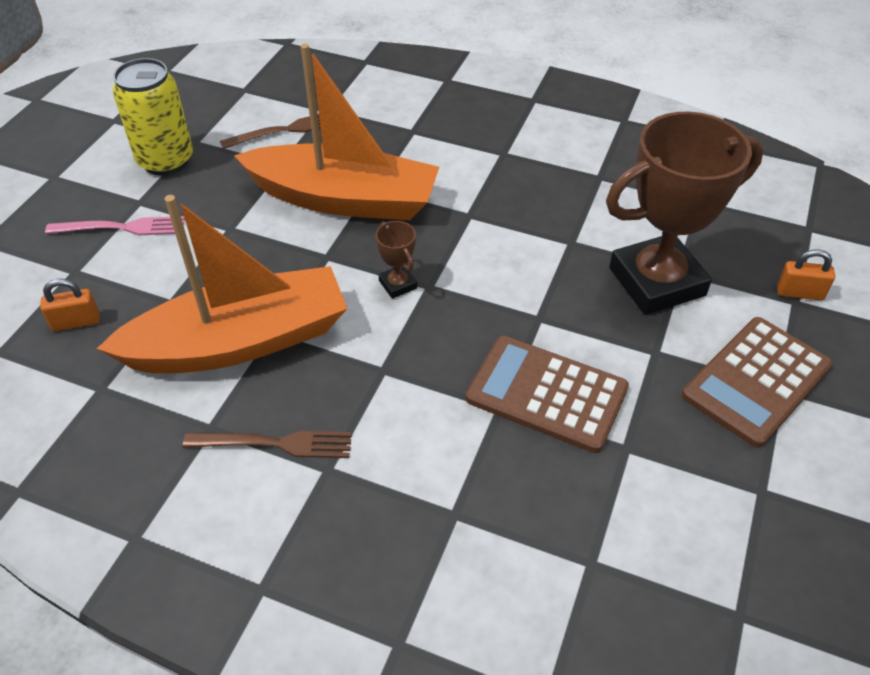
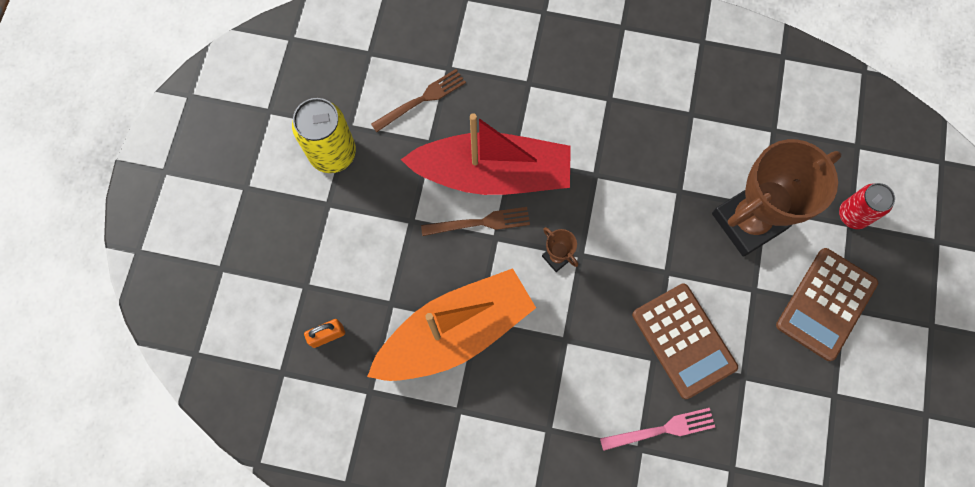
camera: 10 degrees left, 25 degrees up
pink fork [45,216,185,235] -> pink fork moved to [600,408,716,451]
brown fork [183,431,352,458] -> brown fork moved to [421,207,530,236]
orange boat [234,44,439,220] -> red boat [401,113,571,195]
brown calculator [466,336,629,453] -> brown calculator turned 135 degrees counterclockwise [632,283,738,399]
orange padlock [777,249,835,300] -> red can [839,183,895,229]

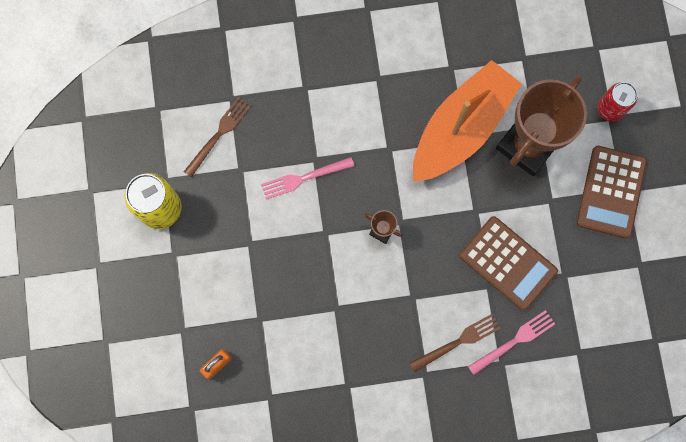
camera: 20 degrees left, 5 degrees up
orange boat [367,268,536,381] -> orange boat moved to [413,60,522,182]
red boat [401,113,571,195] -> pink fork [261,157,354,200]
brown fork [421,207,530,236] -> brown fork moved to [410,314,501,372]

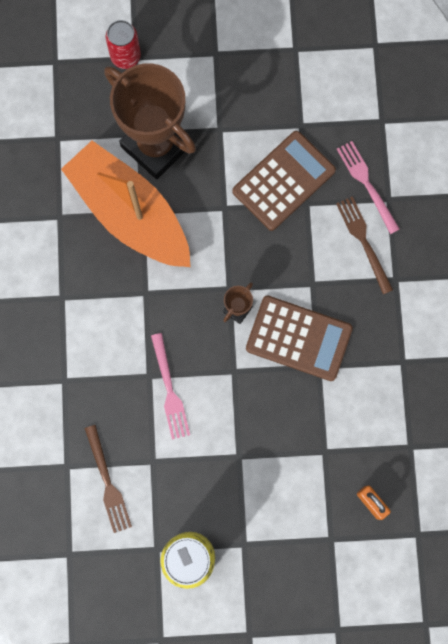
camera: 85 degrees left, 0 degrees up
brown fork [184,97,251,178] -> brown fork turned 150 degrees counterclockwise [84,425,132,533]
brown calculator [577,146,647,238] -> brown calculator moved to [246,295,353,381]

